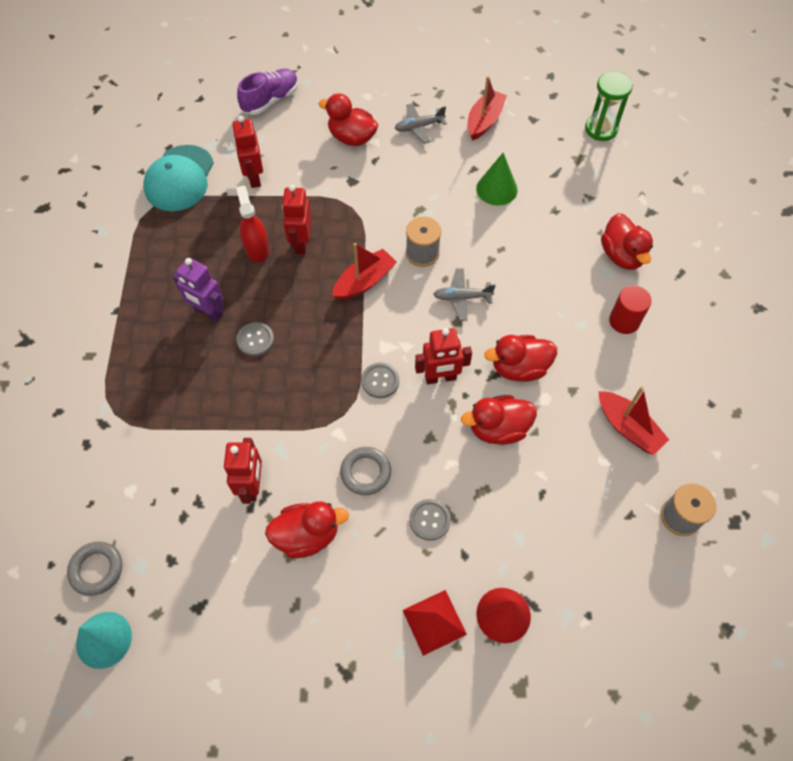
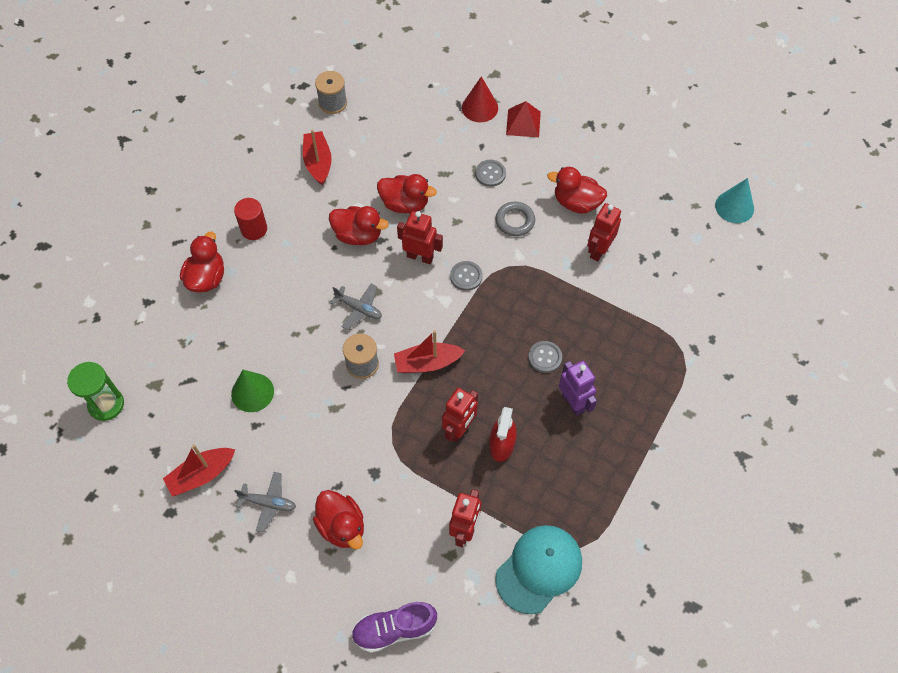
camera: 150 degrees left, 0 degrees up
grey ring [67,542,122,596] -> none

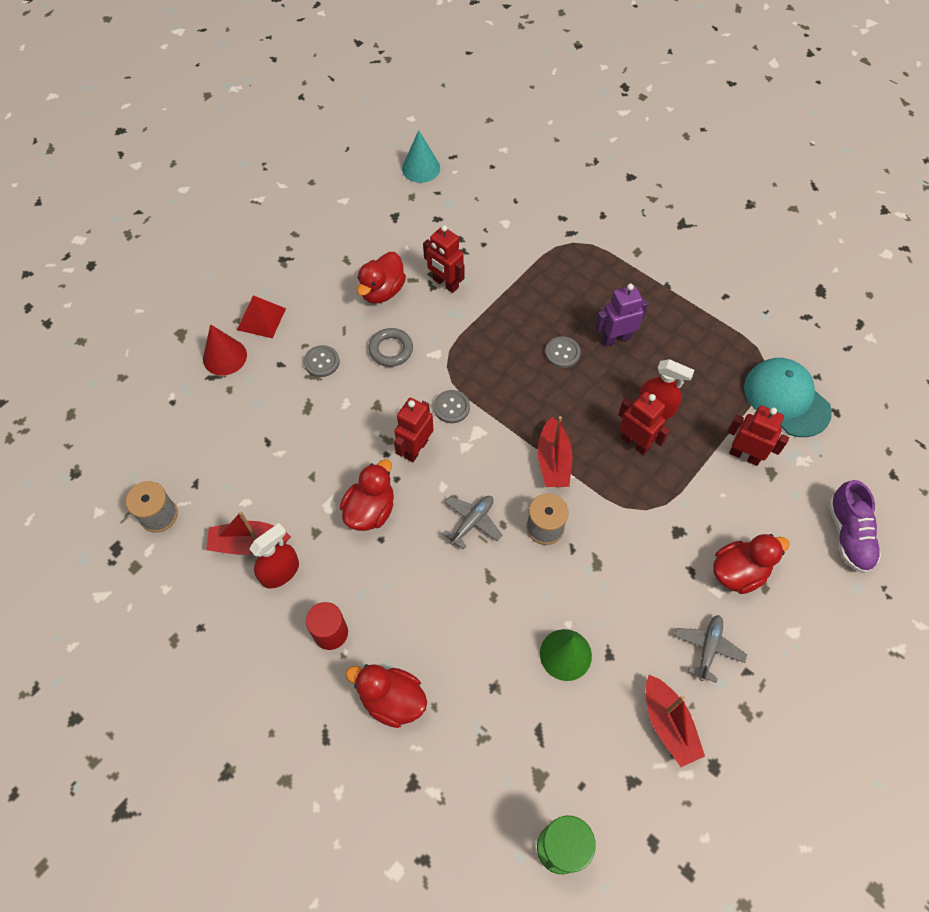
camera: 80 degrees left, 0 degrees up
red duck [377,174,437,213] -> none
none -> red spray bottle [249,523,299,589]

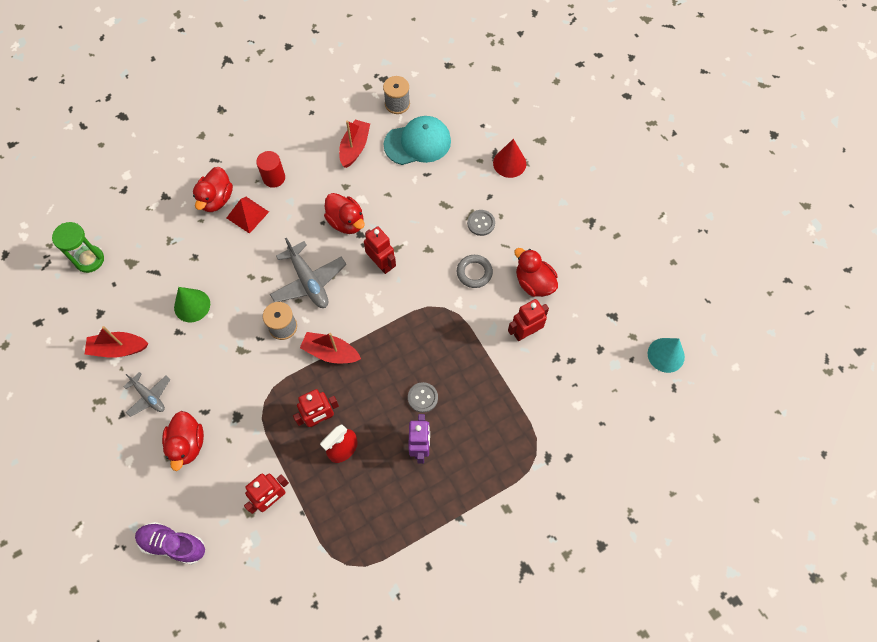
camera: 110 degrees right, 5 degrees up
red pyramid [237,295,286,338] -> red pyramid moved to [227,197,269,234]
red spray bottle [249,523,299,589] -> none
red duck [346,664,427,728] -> red duck turned 150 degrees clockwise [193,167,233,212]
grey button [434,390,470,423] -> none
grey plane [442,496,502,550] -> grey plane [270,237,346,308], size x1.63
turquoise cap [744,358,832,437] -> turquoise cap moved to [384,116,451,165]

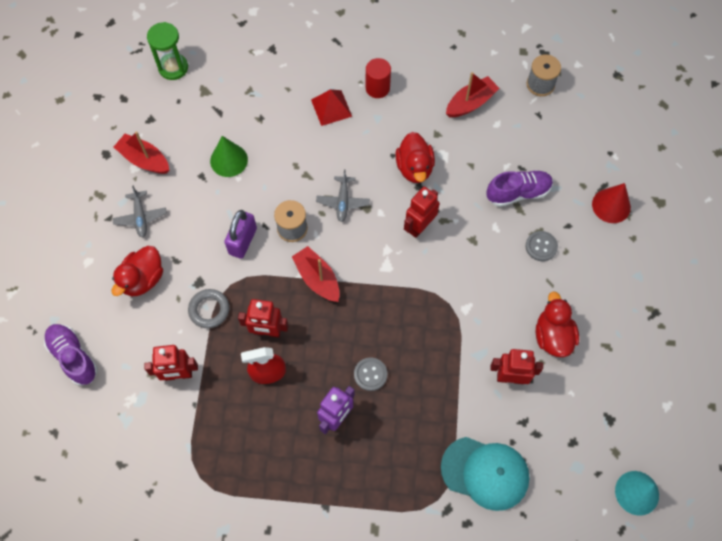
camera: 35 degrees right, 0 degrees up
red duck [193,167,233,212] -> none
grey plane [270,237,346,308] -> grey plane [316,170,370,222], size x0.61
red robot [364,226,396,274] -> red robot turned 135 degrees counterclockwise [404,187,440,238]
turquoise cap [384,116,451,165] -> turquoise cap moved to [441,437,530,511]
grey ring [457,255,493,288] -> grey ring moved to [188,289,229,328]
none -> purple padlock [224,210,257,259]
none -> purple shoe [486,170,553,207]

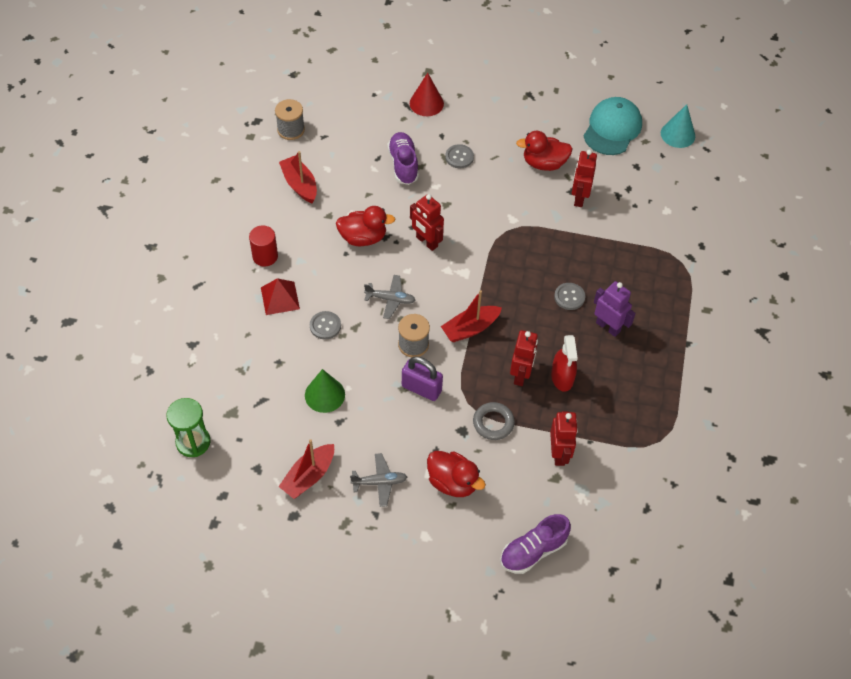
camera: 85 degrees left, 10 degrees down
turquoise cap [441,437,530,511] -> turquoise cap moved to [584,97,642,155]
none -> grey button [310,311,341,339]

